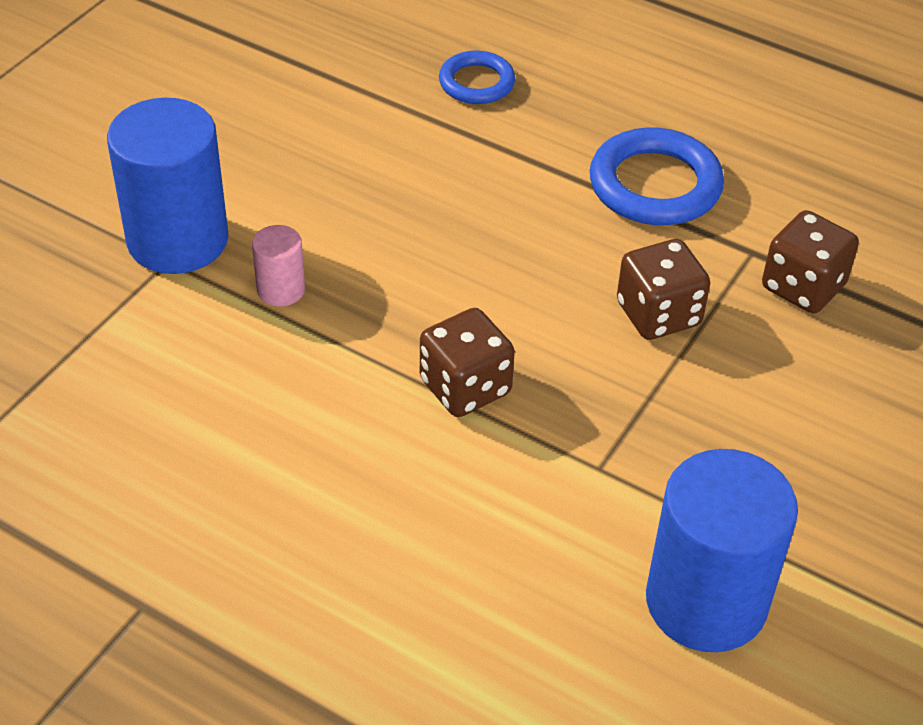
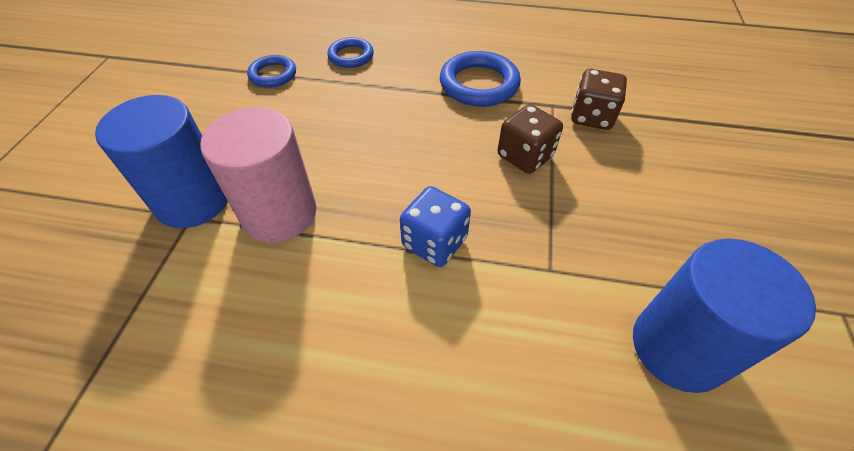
camera: 20 degrees left, 5 degrees up
pink cylinder [252,225,305,306] -> pink cylinder [200,107,316,243], size x2.16
brown dice [420,308,515,417] -> blue dice [400,186,471,267]
none -> blue ring [247,55,296,88]

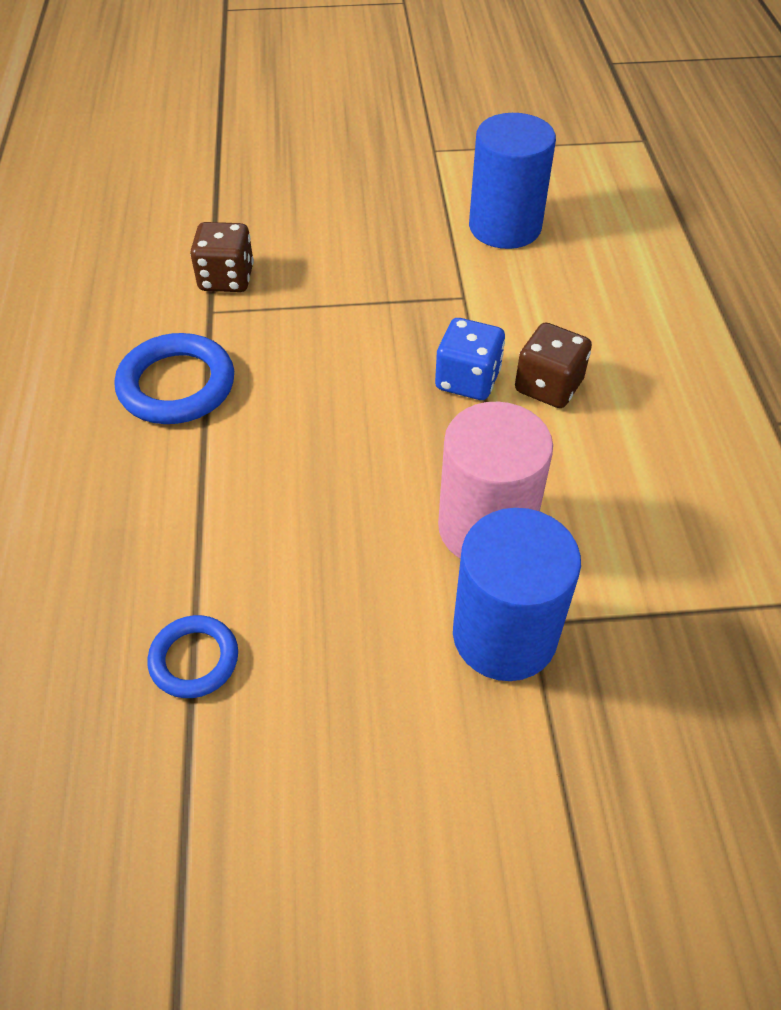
camera: 105 degrees left, 0 degrees up
blue ring [328,37,374,68] -> none
brown dice [498,104,563,174] -> brown dice moved to [515,323,592,408]

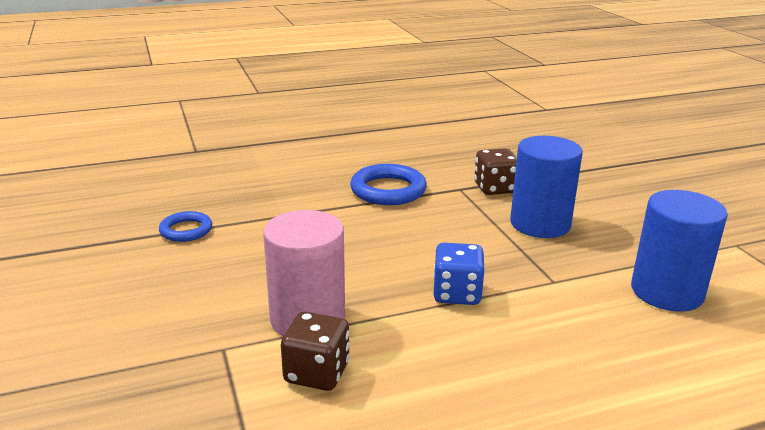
camera: 75 degrees right, 25 degrees down
blue cylinder [453,508,581,681] -> blue cylinder moved to [510,136,583,238]
brown dice [515,323,592,408] -> brown dice moved to [281,312,350,391]

